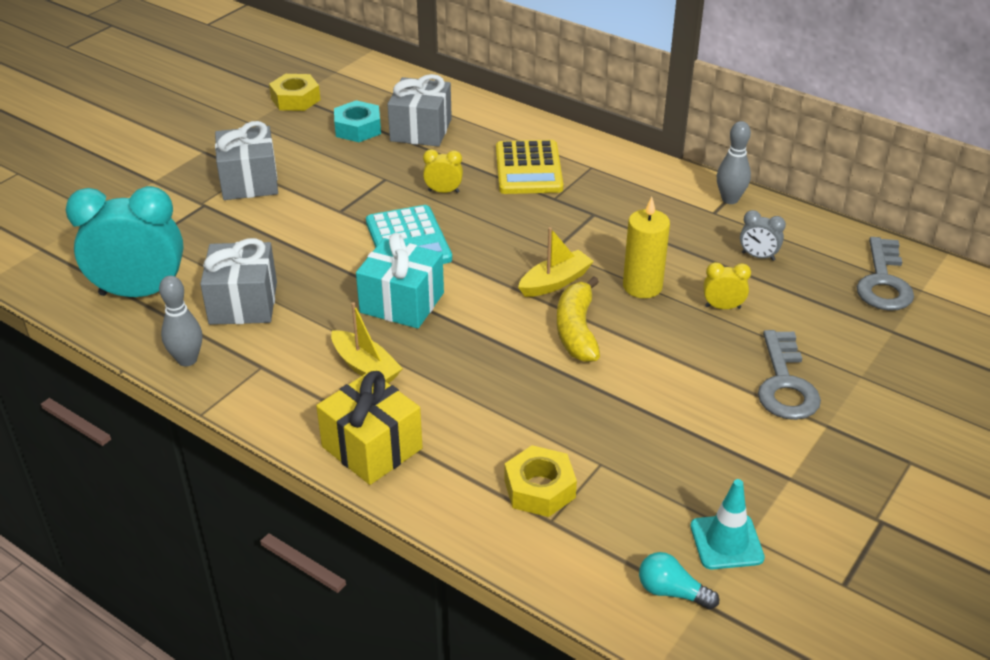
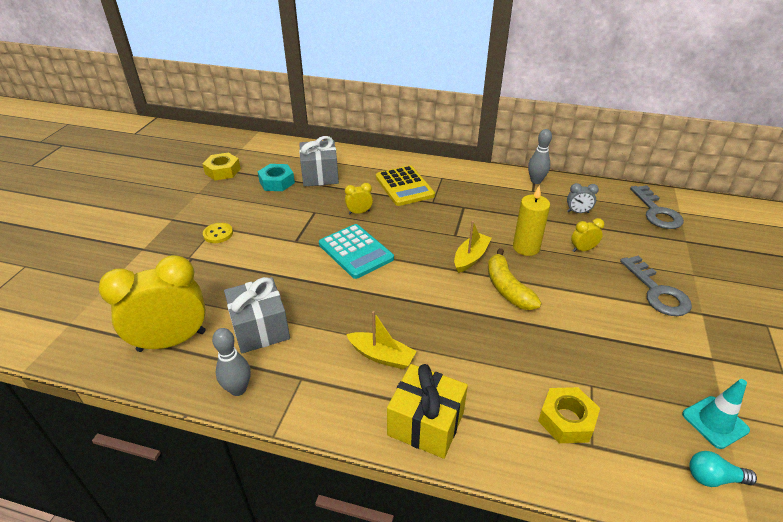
camera: 20 degrees left, 0 degrees up
turquoise clock [66,186,184,297] -> yellow clock [98,255,206,352]
grey gift [215,121,278,200] -> yellow button [203,223,233,243]
turquoise gift [356,233,444,329] -> none

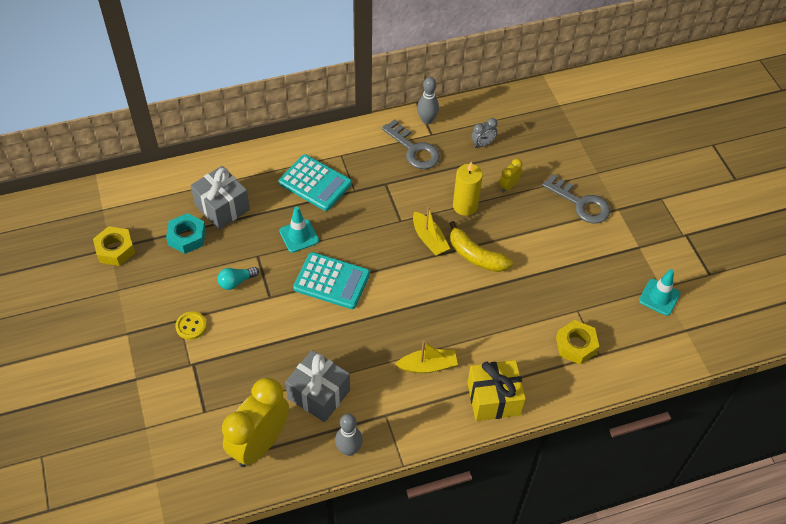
camera: 35 degrees left, 15 degrees up
yellow clock [345,183,373,214] -> turquoise traffic cone [279,206,319,253]
yellow calculator [376,166,435,206] -> turquoise calculator [279,154,352,211]
yellow boat [454,221,491,273] -> yellow boat turned 150 degrees clockwise [413,206,450,255]
grey key [630,185,684,229] -> grey key moved to [382,119,440,169]
turquoise light bulb [689,451,757,487] -> turquoise light bulb moved to [217,267,259,290]

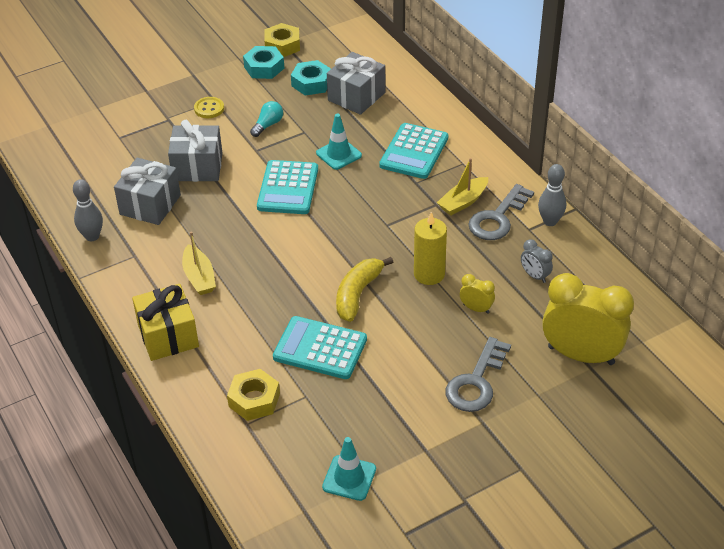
camera: 80 degrees right, 10 degrees down
turquoise light bulb [217,267,259,290] -> turquoise light bulb turned 75 degrees clockwise [250,101,283,137]
yellow clock [222,378,289,467] -> yellow clock moved to [542,273,634,365]
yellow boat [413,206,450,255] -> yellow boat moved to [437,158,488,215]
none -> grey gift [168,120,222,182]
none -> turquoise nut [243,46,284,79]
none -> turquoise calculator [273,316,367,379]

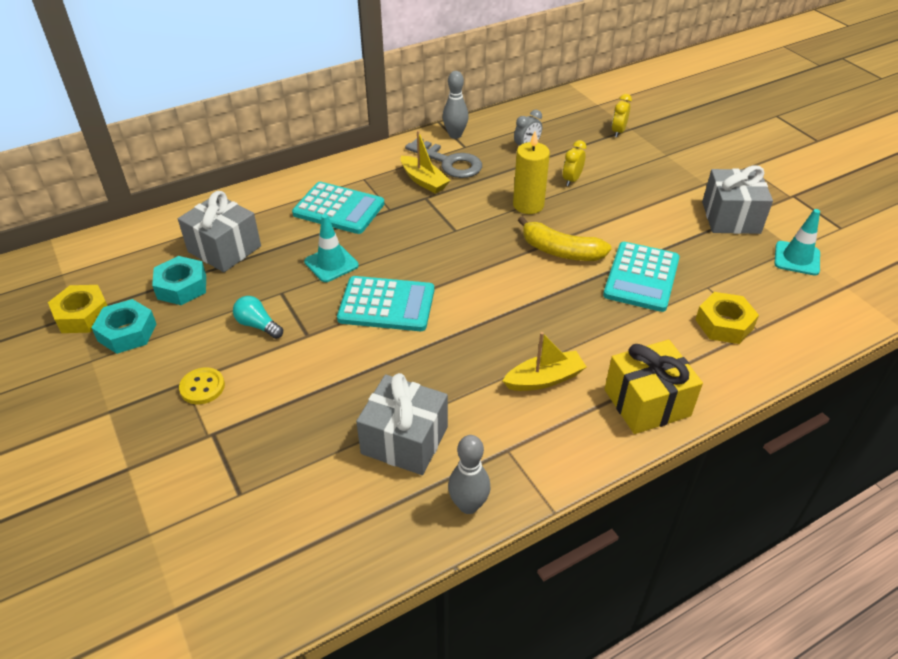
camera: 90 degrees left, 0 degrees up
grey gift [168,120,222,182] -> grey gift moved to [702,165,773,234]
grey key [446,337,511,412] -> none
yellow clock [542,273,634,365] -> yellow clock [612,94,632,137], size x0.43

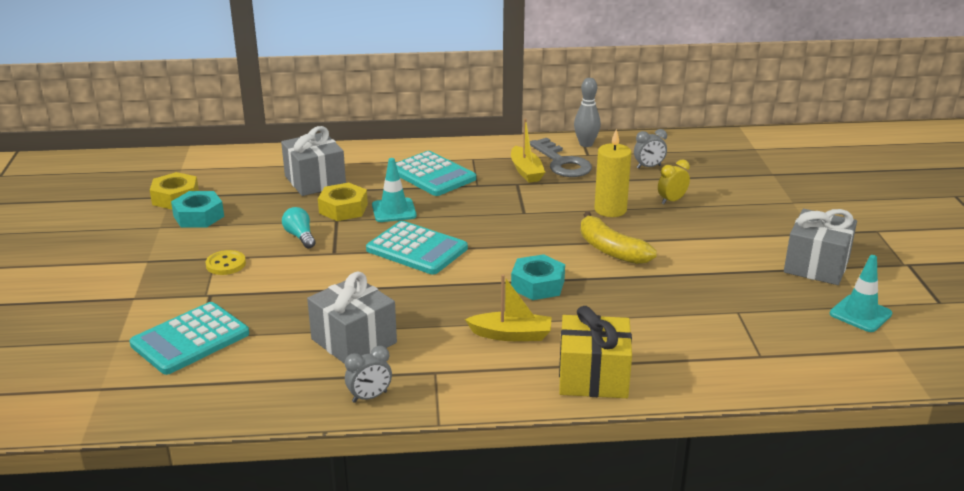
camera: 25 degrees right, 15 degrees down
turquoise nut [152,256,206,305] -> turquoise nut moved to [511,254,565,300]
grey bowling pin [448,435,491,514] -> grey clock [345,346,392,403]
turquoise calculator [603,242,680,312] -> turquoise calculator moved to [130,302,249,375]
yellow clock [612,94,632,137] -> none
yellow nut [695,292,759,344] -> yellow nut moved to [318,183,368,221]

